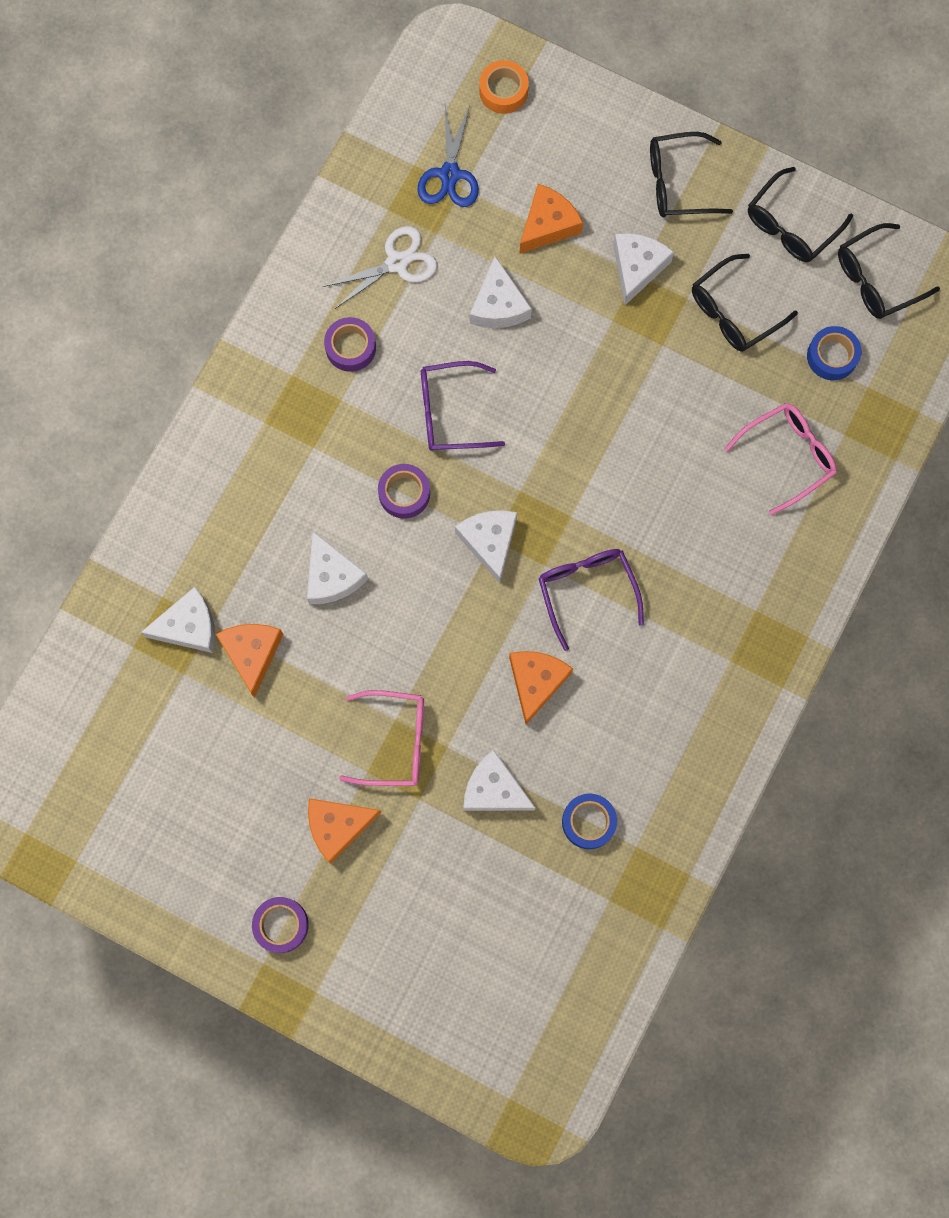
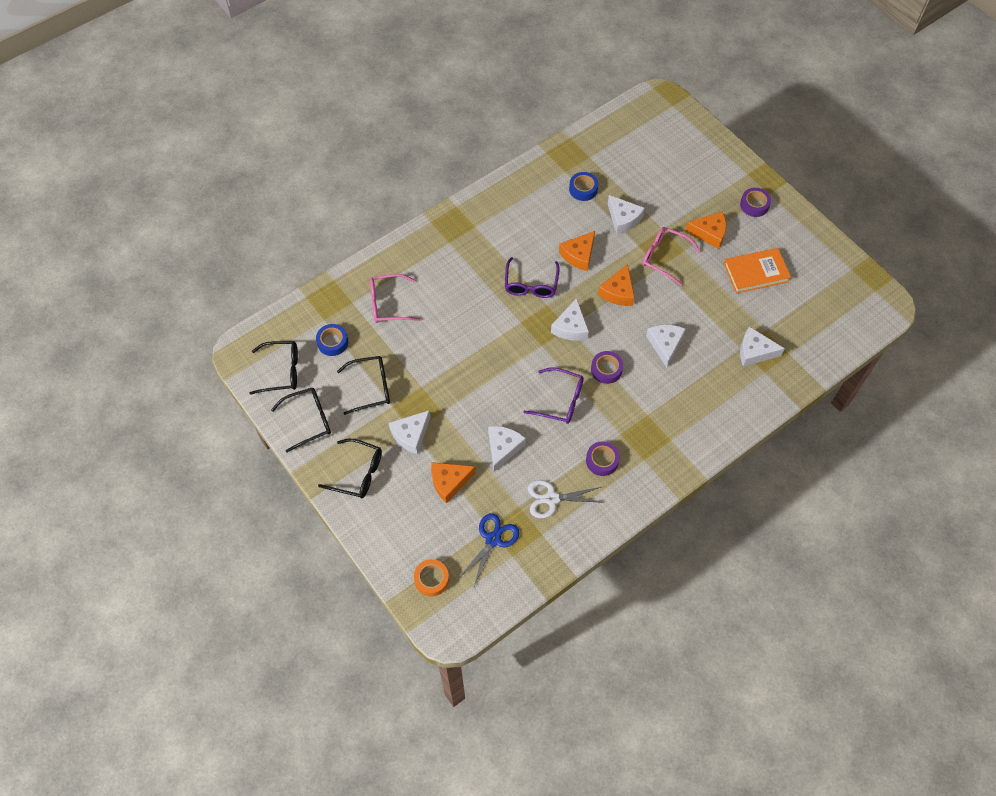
camera: 155 degrees left, 15 degrees down
orange cheese [216,624,284,698] -> orange cheese moved to [598,264,635,306]
none -> orange book [724,248,791,294]

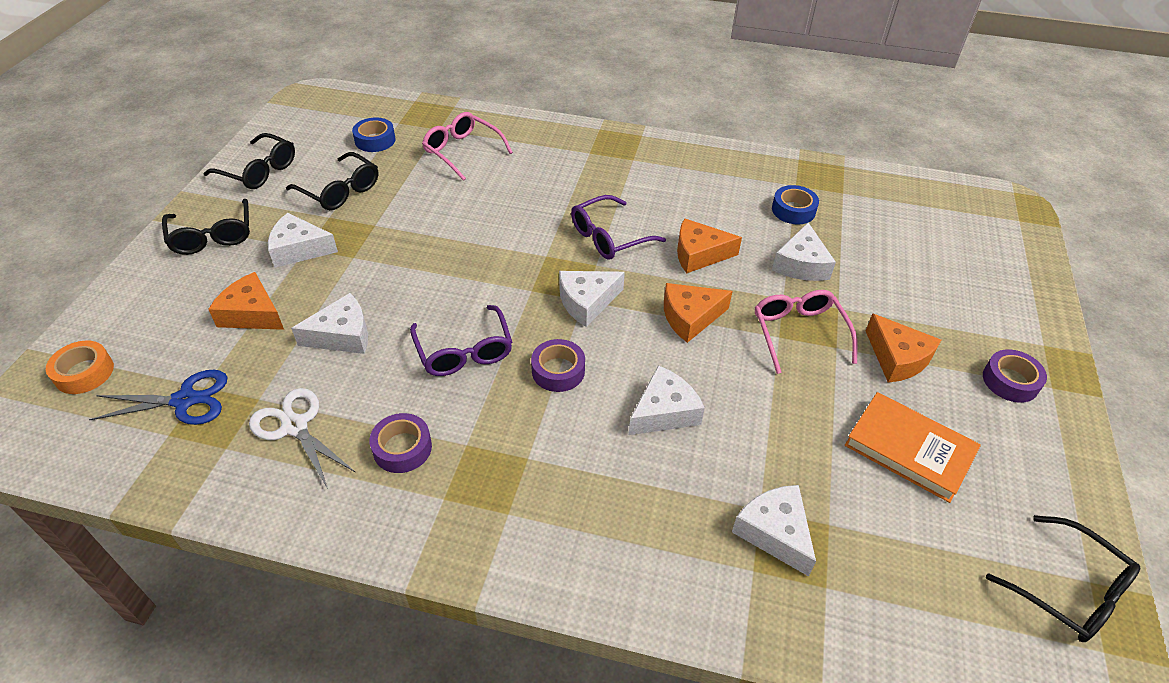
camera: 50 degrees right, 15 degrees down
black glasses [249,341,298,395] -> black glasses moved to [986,515,1141,642]

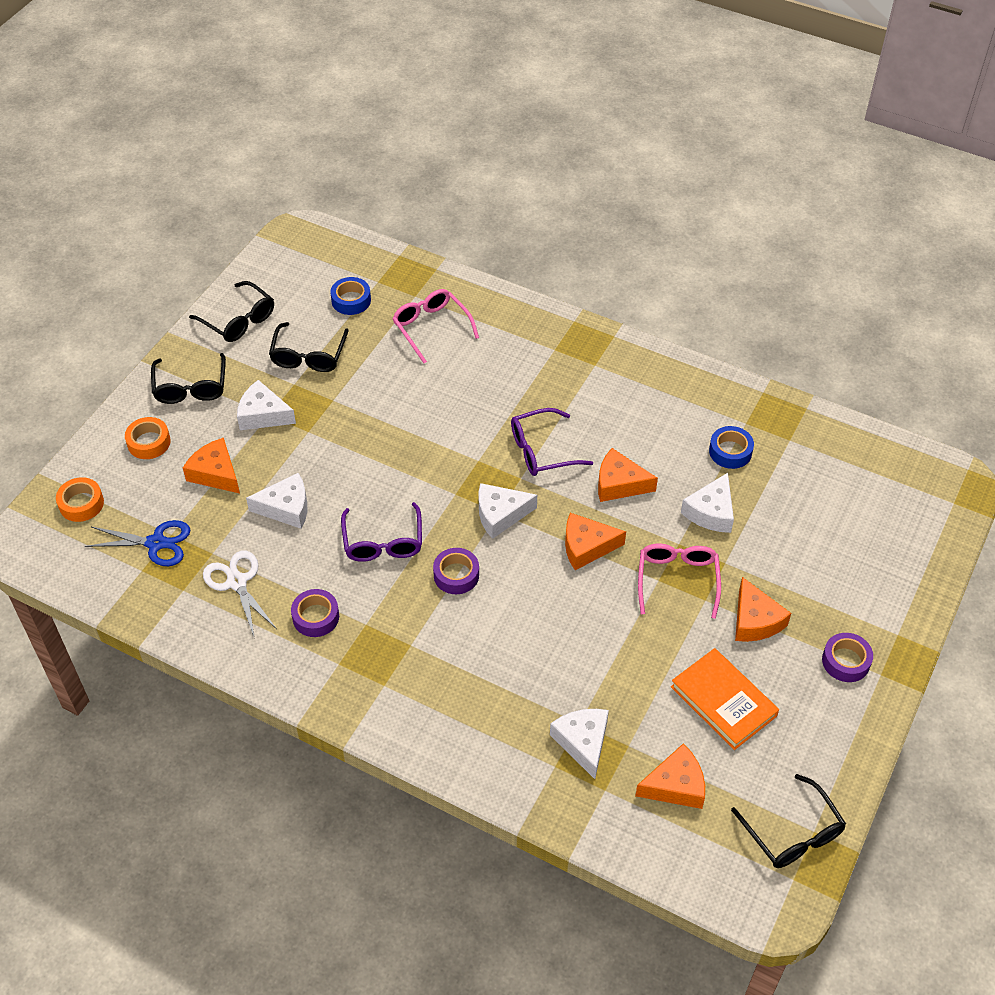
camera: 15 degrees right, 5 degrees up
black glasses [286,152,378,210] -> black glasses turned 45 degrees clockwise [269,322,349,372]
white cheese [629,365,705,435] -> none
none -> orange tape [125,417,171,459]
none -> orange cheese [635,743,705,809]

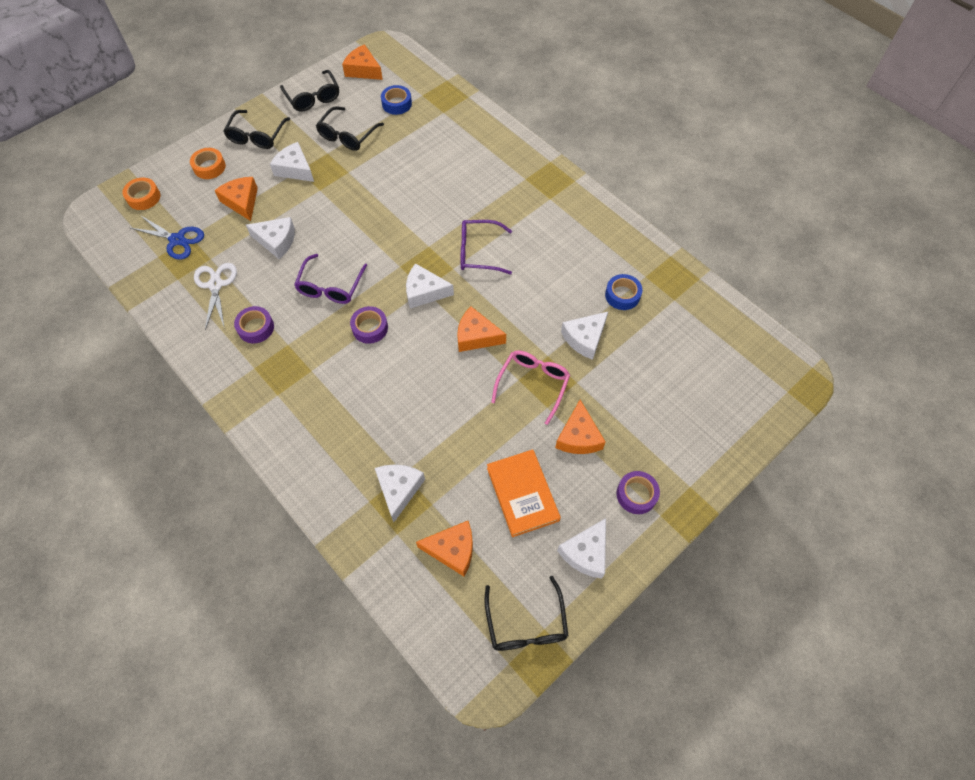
camera: 20 degrees right, 10 degrees up
pink glasses [392,289,479,363] -> none
orange cheese [598,448,658,502] -> orange cheese moved to [342,44,383,80]
none -> white cheese [557,518,606,579]

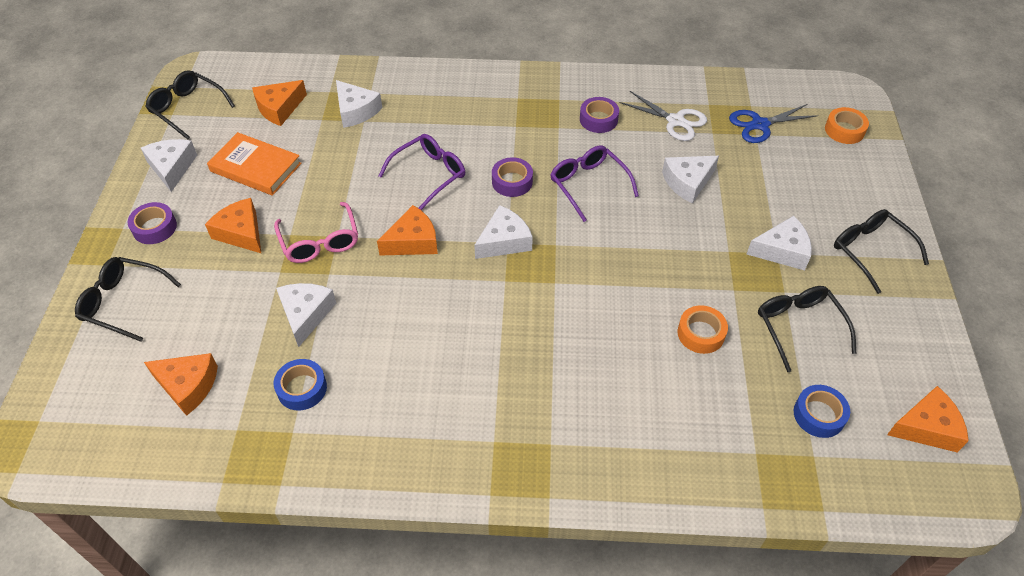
camera: 135 degrees right, 10 degrees down
orange tape [190,148,226,179] -> orange tape moved to [678,305,728,354]
orange cheese [214,177,258,221] -> orange cheese moved to [144,353,218,416]
black glasses [280,70,339,111] -> black glasses moved to [75,257,181,342]
purple glasses [461,220,512,274] -> purple glasses moved to [378,134,465,210]

